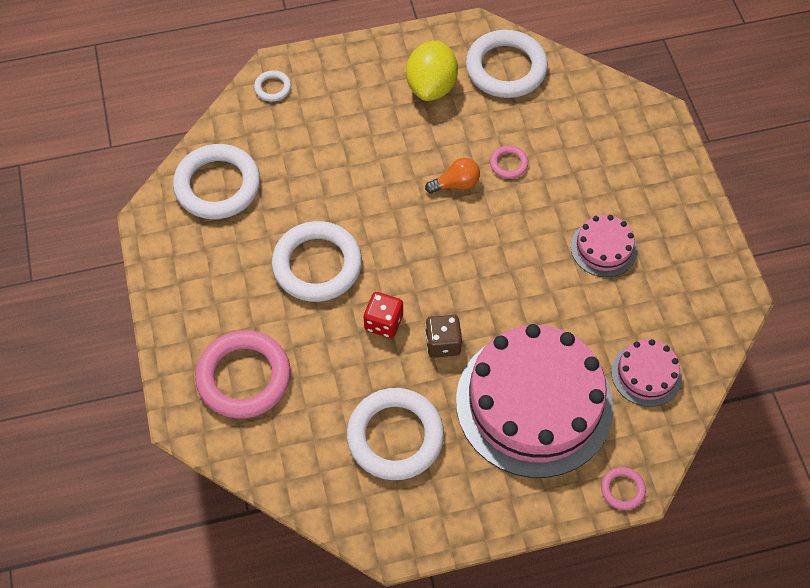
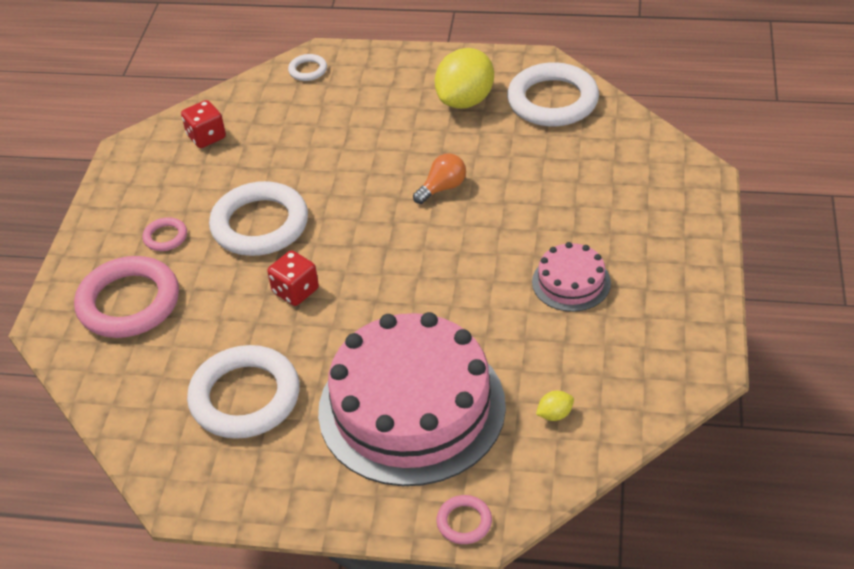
camera: 25 degrees right, 15 degrees down
white ring [173,144,260,219] -> red dice [181,100,226,148]
orange light bulb [425,158,480,193] -> orange light bulb turned 45 degrees counterclockwise [413,153,466,204]
brown dice [425,315,462,358] -> none
pink ring [490,145,528,179] -> pink ring moved to [143,217,187,251]
pink cake [611,339,682,407] -> yellow lemon [536,391,574,421]

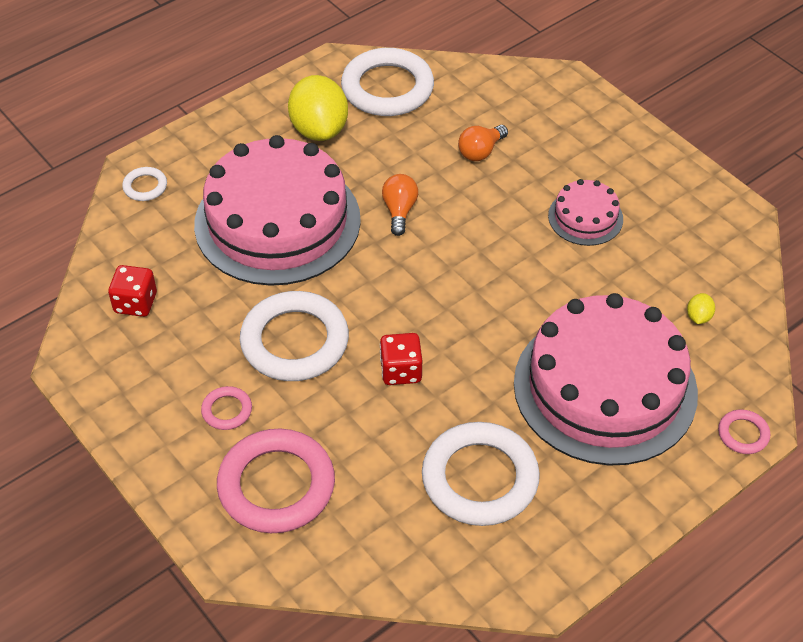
camera: 50 degrees left, 5 degrees up
none -> pink cake [194,135,361,286]
none -> orange light bulb [458,125,508,161]

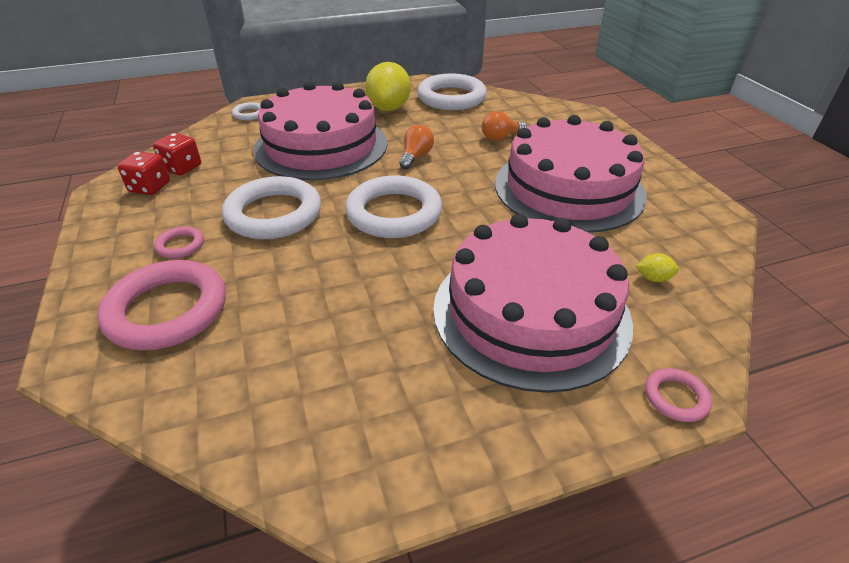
camera: 20 degrees right, 10 degrees down
red dice [380,333,422,385] -> red dice moved to [117,151,170,195]
white ring [422,422,540,526] -> white ring moved to [345,175,442,238]
pink cake [548,179,623,246] -> pink cake [495,115,647,233], size x2.21
yellow lemon [687,293,715,324] -> yellow lemon turned 60 degrees clockwise [636,253,679,282]

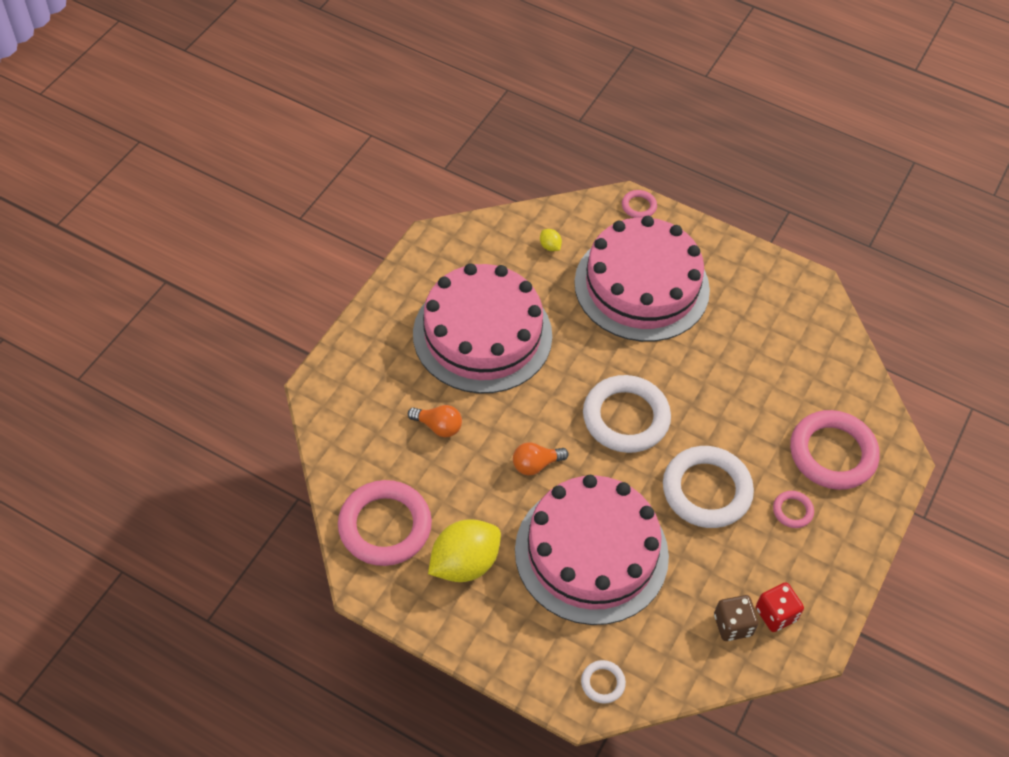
camera: 135 degrees left, 15 degrees up
red dice [153,133,201,175] -> brown dice [714,595,759,641]
white ring [417,73,487,110] -> pink ring [338,480,432,566]

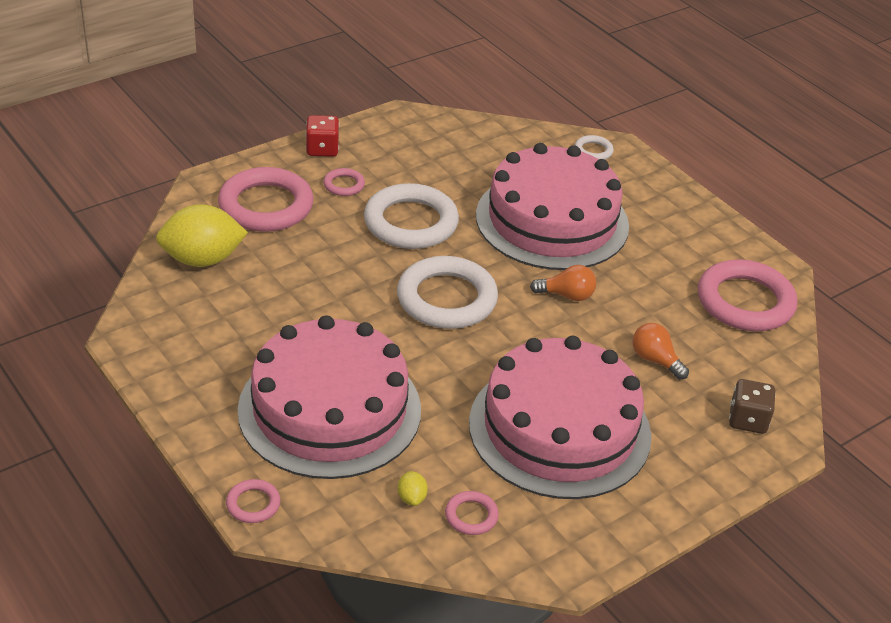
camera: 155 degrees left, 15 degrees down
yellow lemon [428,519,501,582] -> yellow lemon moved to [156,204,248,267]
brown dice [714,595,759,641] -> brown dice moved to [729,379,776,434]
red dice [756,582,804,632] -> red dice moved to [306,115,339,157]
none -> pink ring [445,491,499,535]

